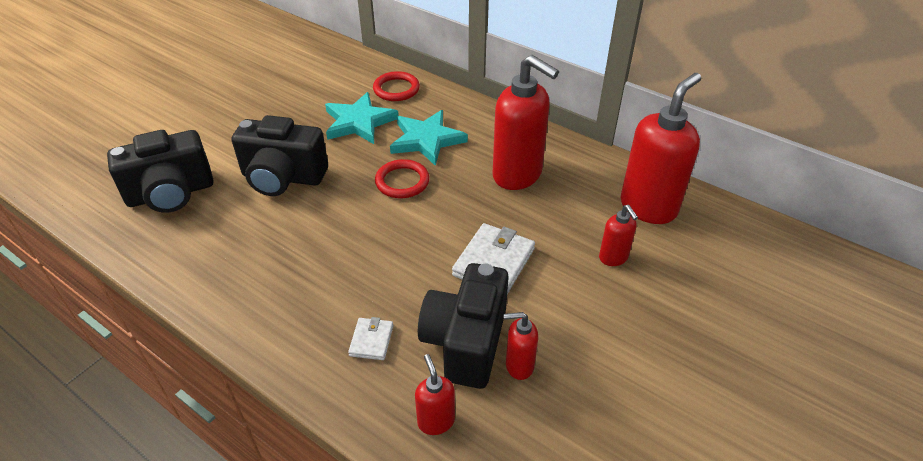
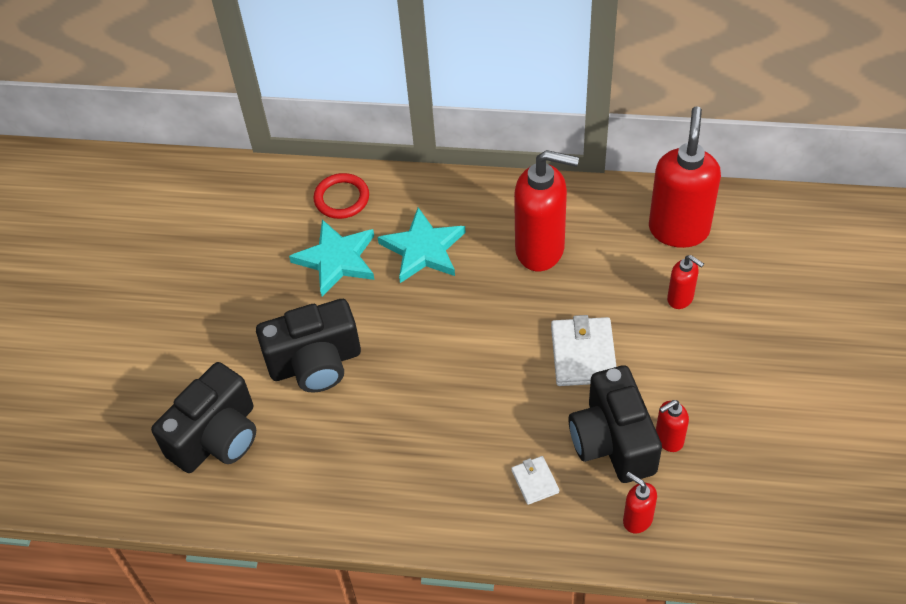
camera: 25 degrees left, 10 degrees up
red ring [375,159,430,198] -> none

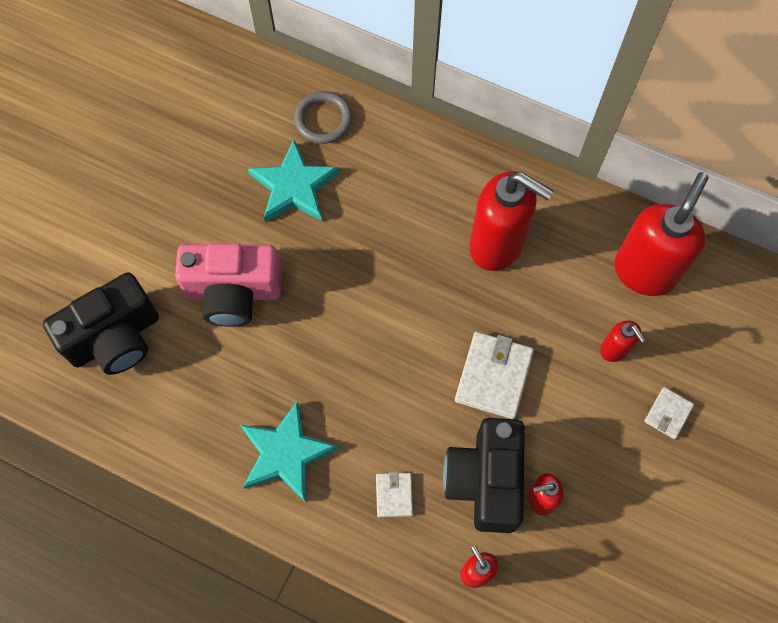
camera: 15 degrees right, 15 degrees up
black camera [256,299,361,393] -> pink camera [175,244,282,327]
red ring [313,173,369,219] -> grey ring [294,91,352,144]
turquoise star [378,207,466,283] -> turquoise star moved to [240,401,339,502]
none -> white wallet [644,387,694,439]

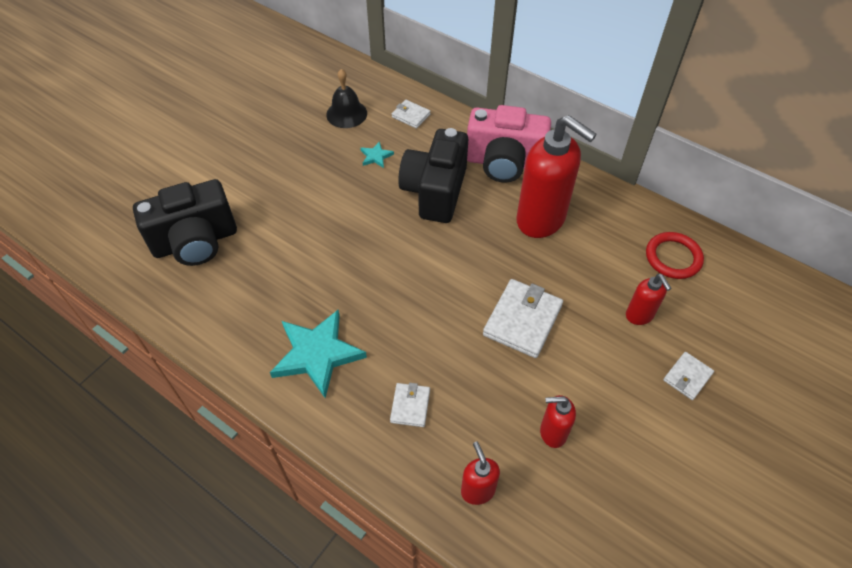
camera: 10 degrees right, 15 degrees down
pink camera [175,244,282,327] -> pink camera moved to [467,105,551,183]
turquoise star [248,140,340,222] -> turquoise star [360,141,394,168], size x0.44
grey ring [294,91,352,144] -> white wallet [392,100,431,129]
black camera [443,418,525,533] -> black camera moved to [398,128,468,223]
red soap dispenser [614,172,709,296] -> red ring [646,232,704,279]
none -> black bell [326,69,367,128]

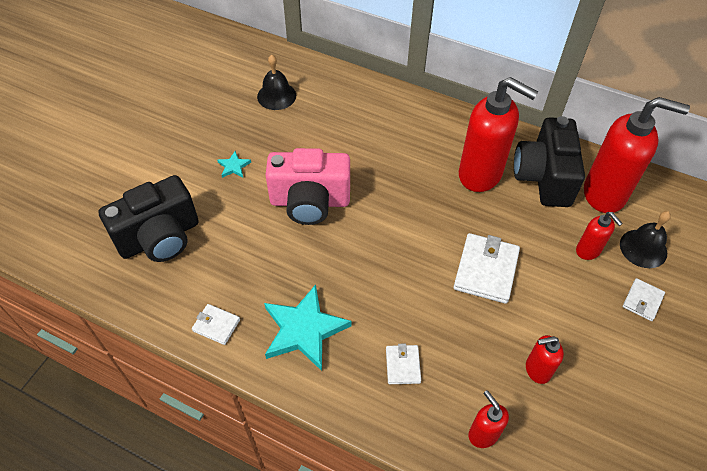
camera: 10 degrees left, 0 degrees up
turquoise star [360,141,394,168] -> turquoise star moved to [217,151,251,178]
white wallet [392,100,431,129] -> white wallet moved to [192,304,240,345]
black camera [398,128,468,223] -> black camera moved to [514,116,585,207]
pink camera [467,105,551,183] -> pink camera moved to [266,148,350,225]
red ring [646,232,704,279] -> red soap dispenser [584,97,690,213]
none -> black bell [620,211,671,268]

